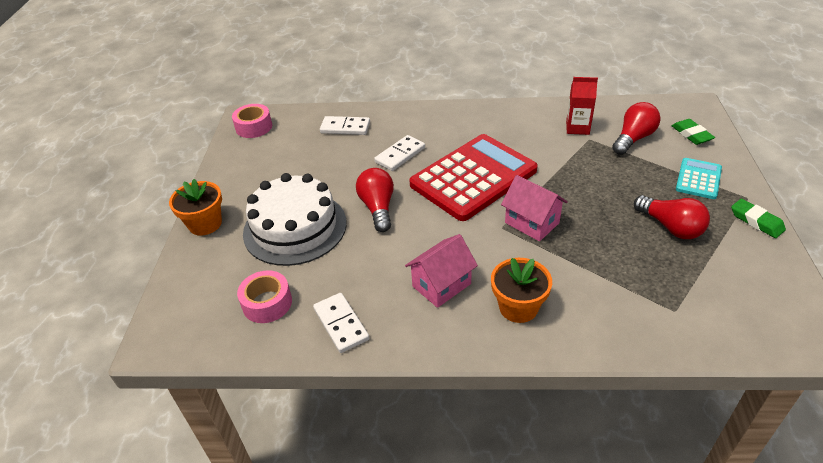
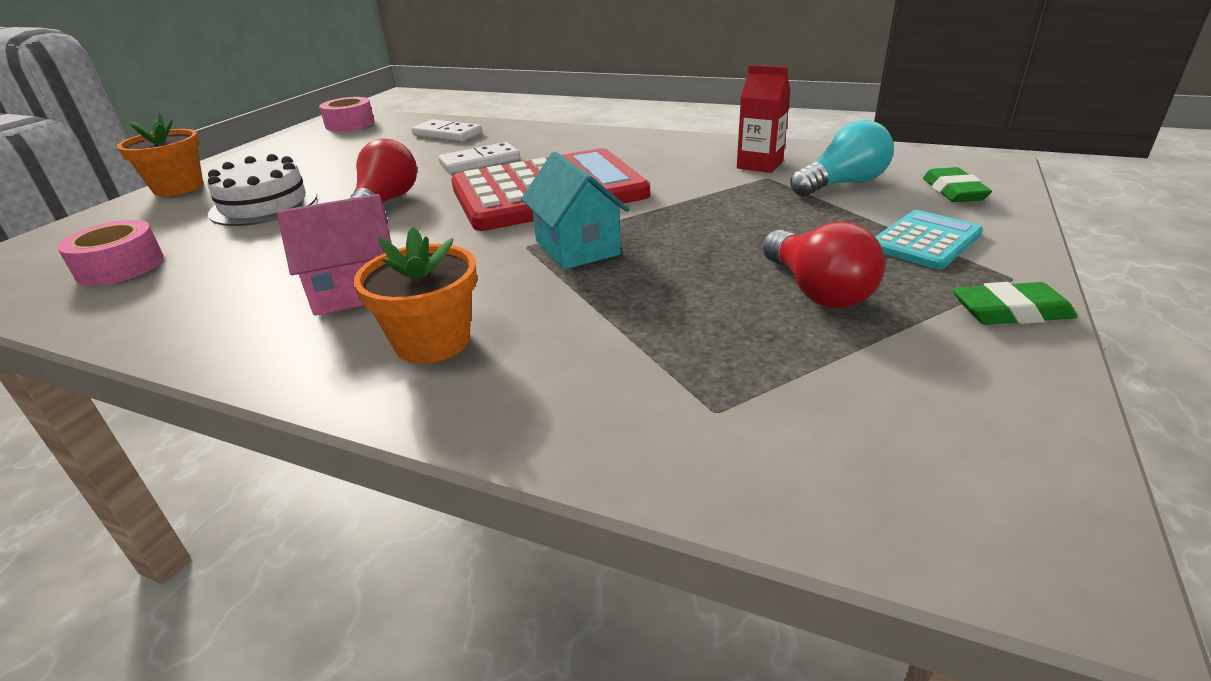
camera: 20 degrees right, 10 degrees down
white cake [243,173,347,266] -> white cake [207,154,317,226], size x0.67
white domino [313,293,369,353] -> none
pink house [501,175,568,241] -> turquoise house [521,152,630,270]
red light bulb [612,102,660,155] -> turquoise light bulb [791,120,894,197]
green eraser [731,199,786,238] -> green eraser turned 75 degrees counterclockwise [953,282,1077,325]

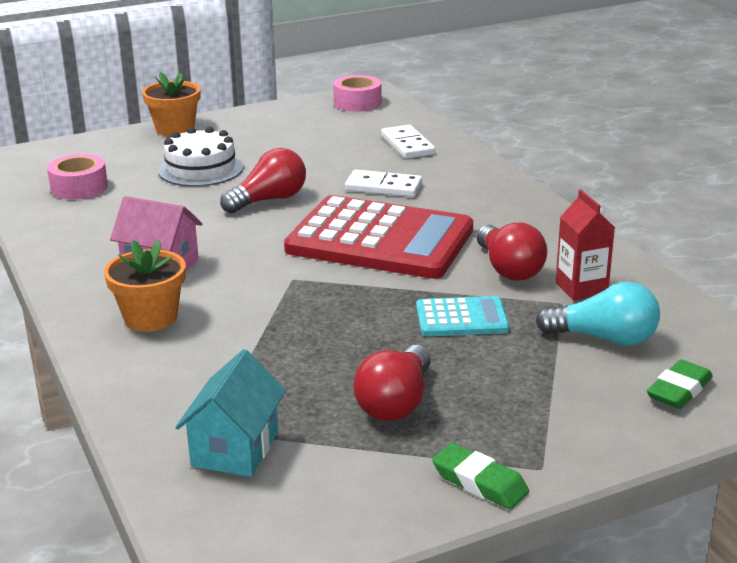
camera: 40 degrees right, 5 degrees down
turquoise house [521,152,630,270] -> turquoise house moved to [175,349,286,477]
turquoise calculator [875,210,983,269] -> turquoise calculator moved to [416,296,509,336]
none -> red light bulb [476,222,547,281]

